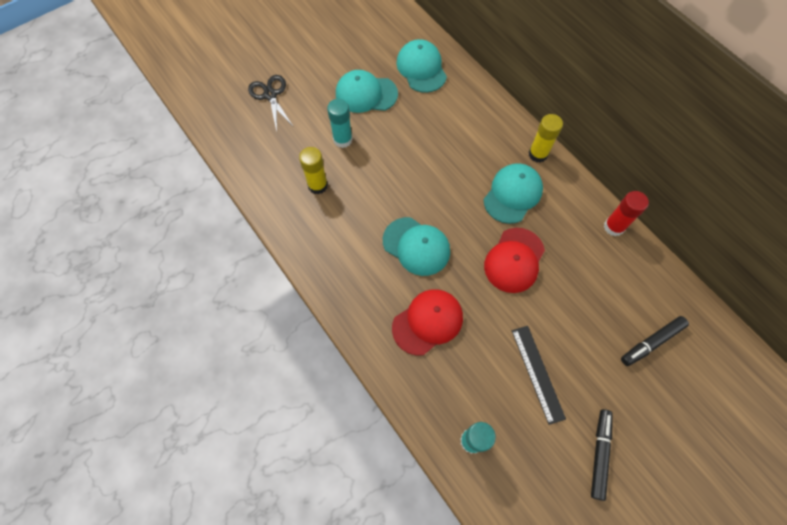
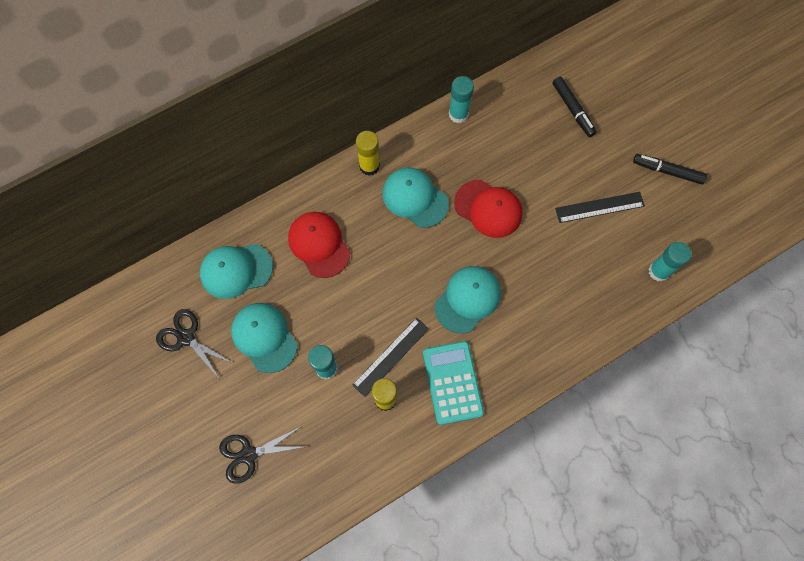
camera: 85 degrees left, 5 degrees up
turquoise cap [336,70,398,113] -> turquoise cap turned 135 degrees clockwise [231,303,297,373]
red cap [392,289,463,355] -> red cap moved to [288,212,350,278]
red glue stick [604,191,649,236] -> turquoise glue stick [449,76,474,123]
none -> black scissors [156,309,233,379]
none -> black ruler [352,318,429,397]
none -> turquoise calculator [423,341,484,425]

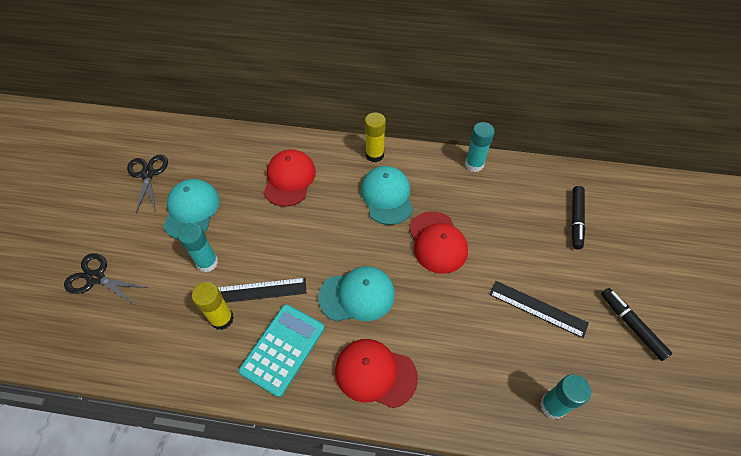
camera: 40 degrees right, 15 degrees down
turquoise cap [200,244,273,299] -> none
none -> red cap [335,339,418,408]

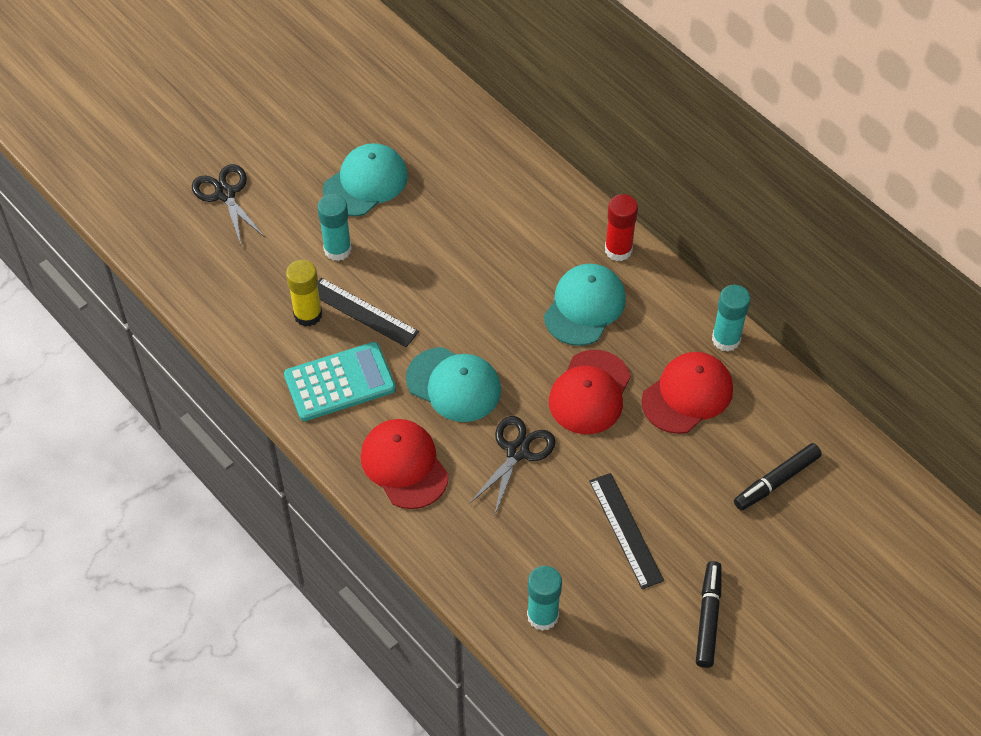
camera: 40 degrees right, 0 degrees up
black scissors [127,155,168,213] -> black scissors moved to [469,416,556,516]
red cap [264,150,316,207] -> red cap moved to [641,352,733,434]
yellow glue stick [365,112,386,162] -> red glue stick [605,194,638,261]

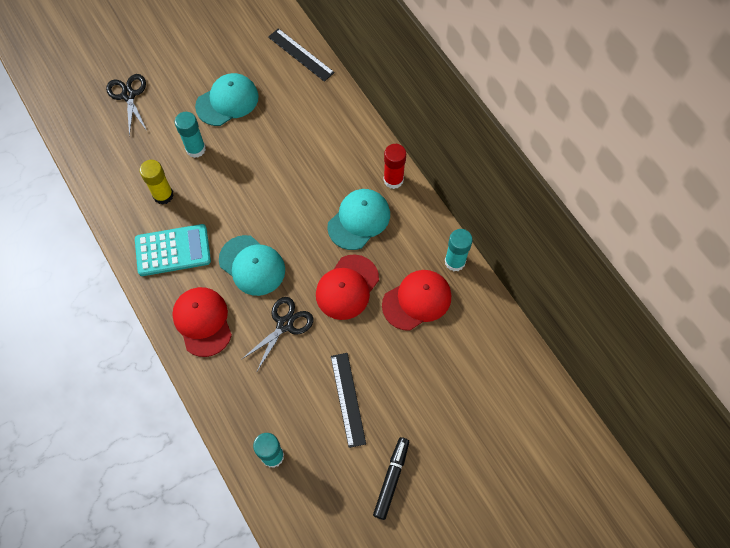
camera: 10 degrees right, 10 degrees up
black ruler [318,278,419,347] -> black ruler moved to [268,28,335,82]
black marker [734,443,822,510] -> none

